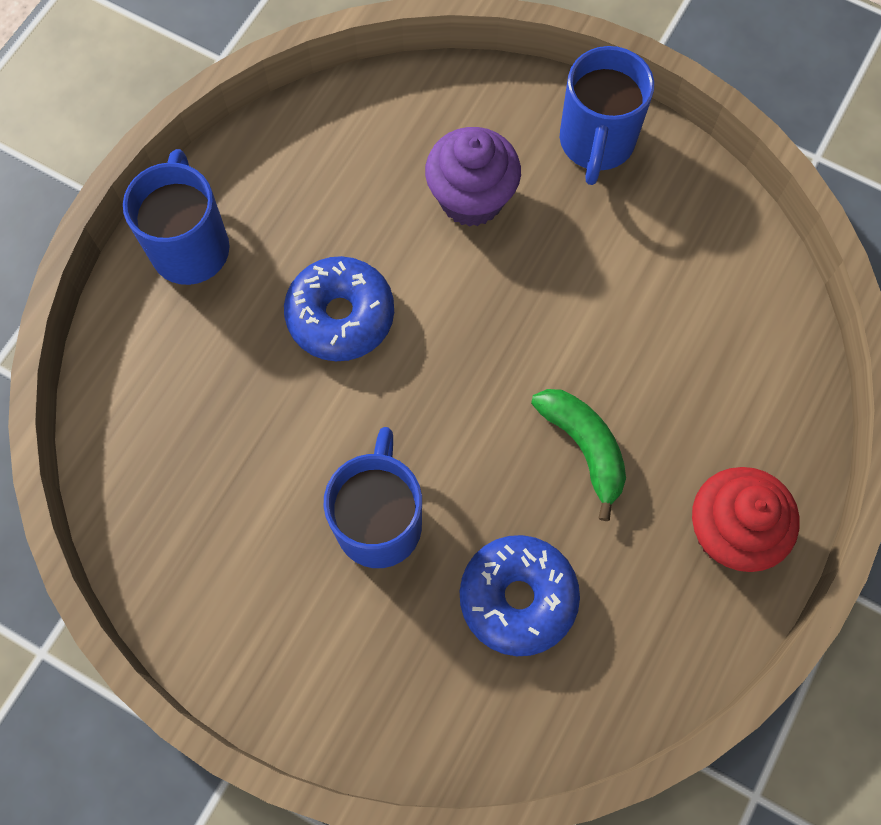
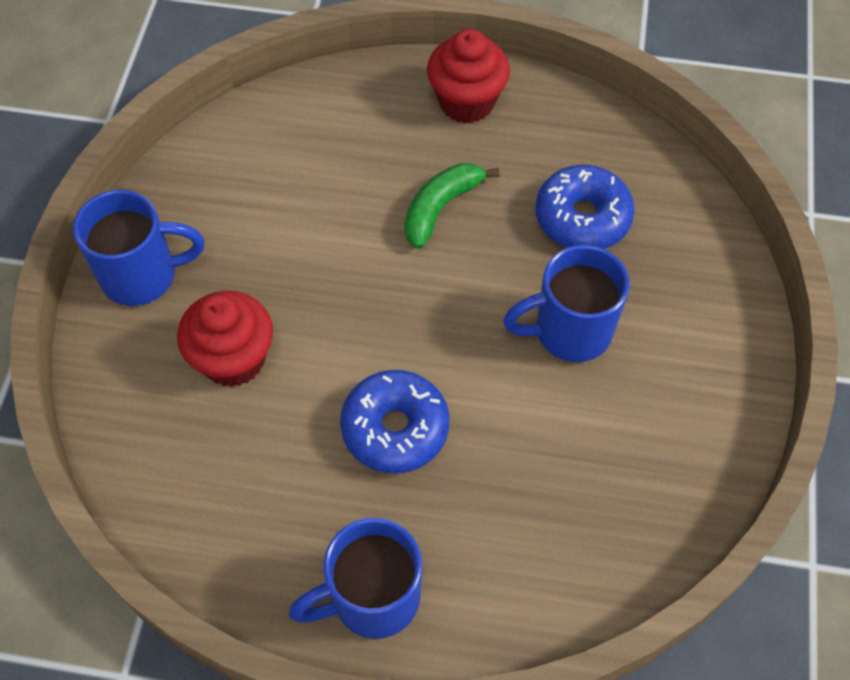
camera: 110 degrees left, 10 degrees down
purple cupcake [425,127,521,227] -> red cupcake [177,291,273,387]

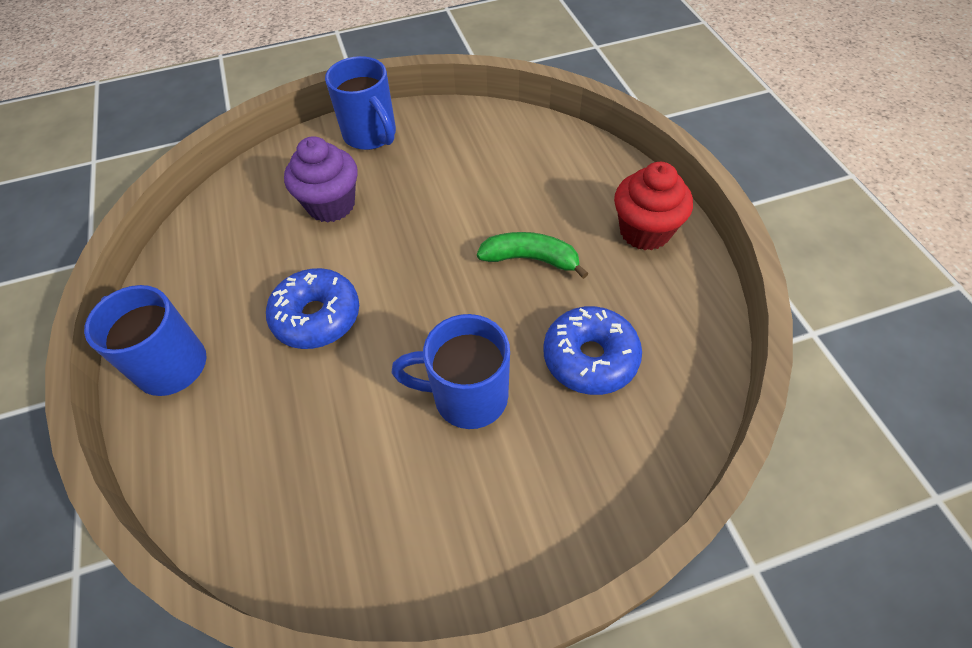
camera: 65 degrees right, 5 degrees down
red cupcake [177,291,273,387] -> purple cupcake [284,136,358,223]
blue mug [503,245,630,362] -> blue mug turned 45 degrees counterclockwise [391,314,510,429]

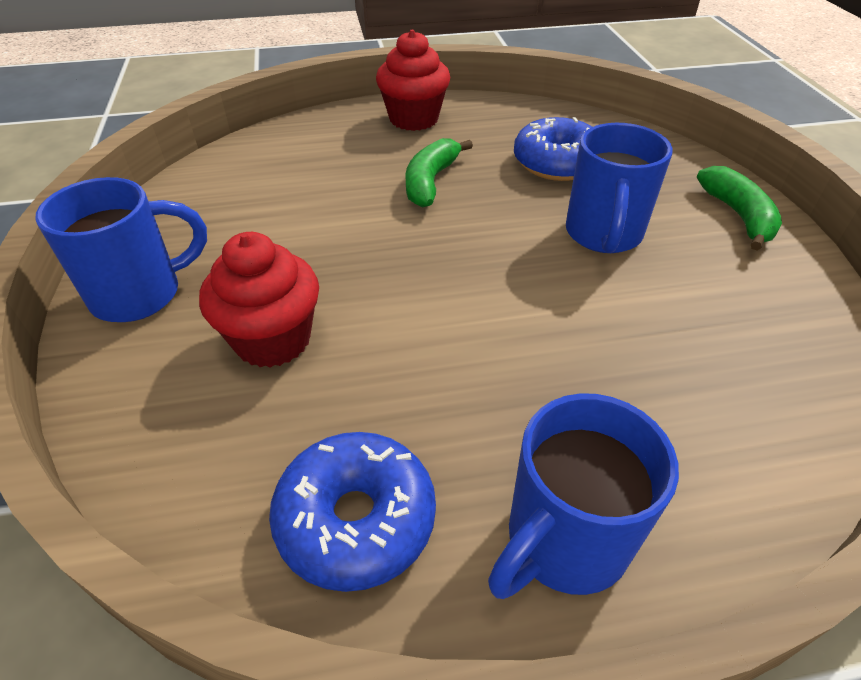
camera: 85 degrees left, 10 degrees down
blue donut [266,268,359,349] -> blue donut moved to [269,432,436,592]
purple cupcake [284,136,358,223] -> red cupcake [199,232,319,368]
none -> green banana [697,166,782,250]

